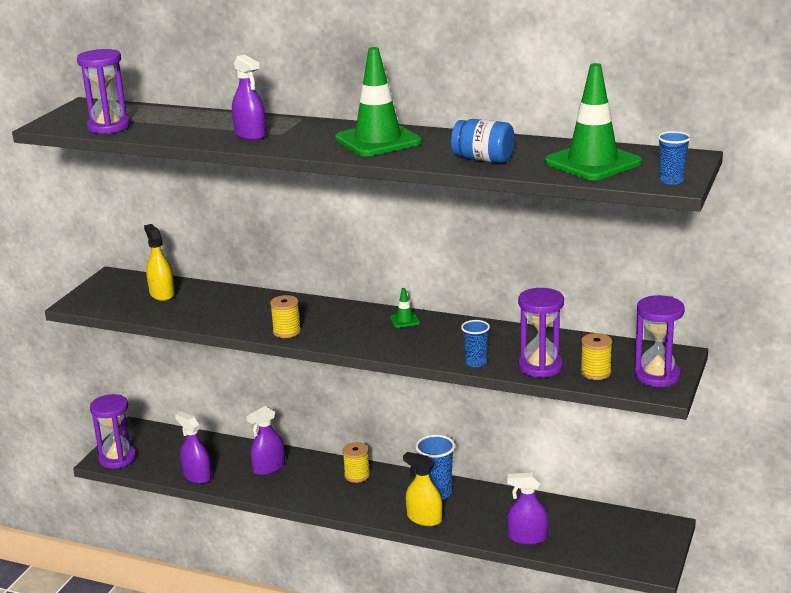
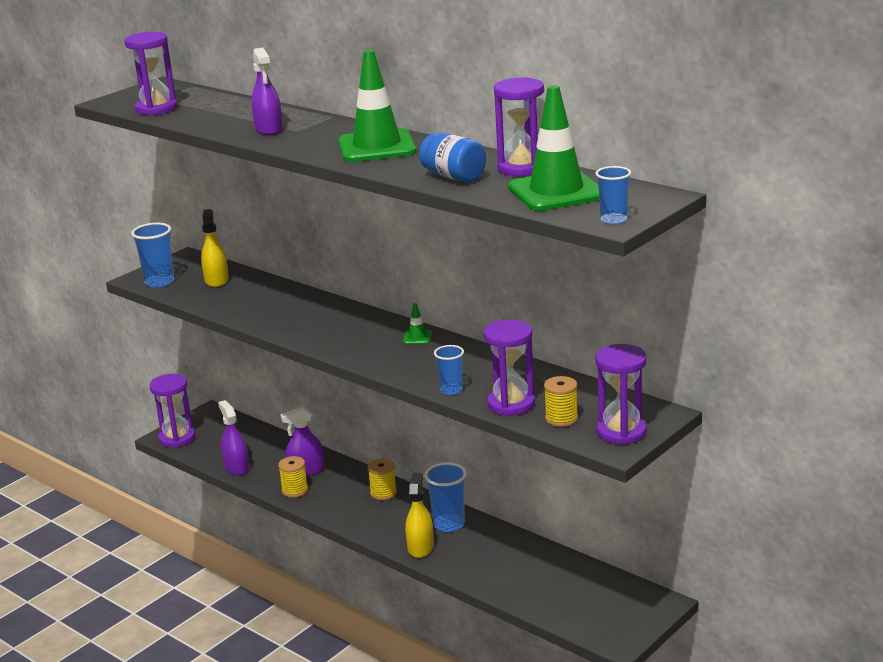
camera: 20 degrees right, 0 degrees up
yellow spool [270,295,301,338] -> yellow spool moved to [278,456,308,498]
yellow spray bottle [403,452,442,526] -> yellow spray bottle turned 45 degrees clockwise [405,473,434,558]
purple spray bottle [507,472,548,545] -> none
none -> blue cup [131,223,174,288]
none -> purple hourglass [494,77,544,176]

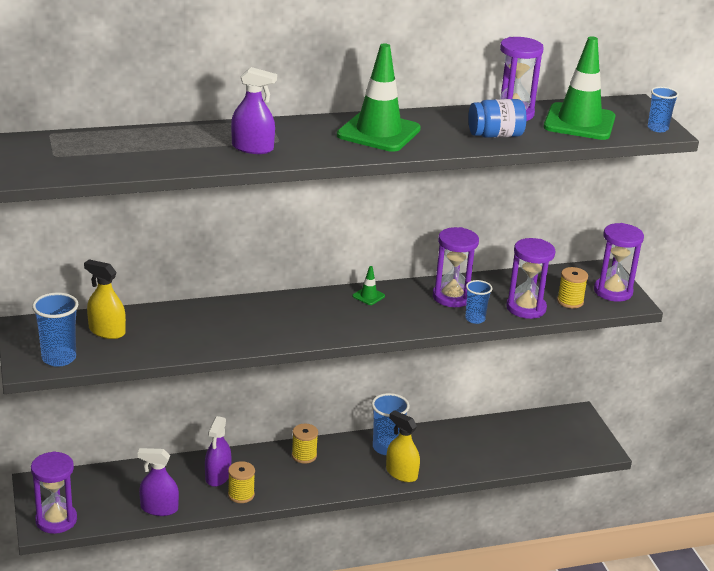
camera: 60 degrees left, 5 degrees up
purple hourglass [124,32,177,115] -> purple hourglass moved to [433,227,479,307]

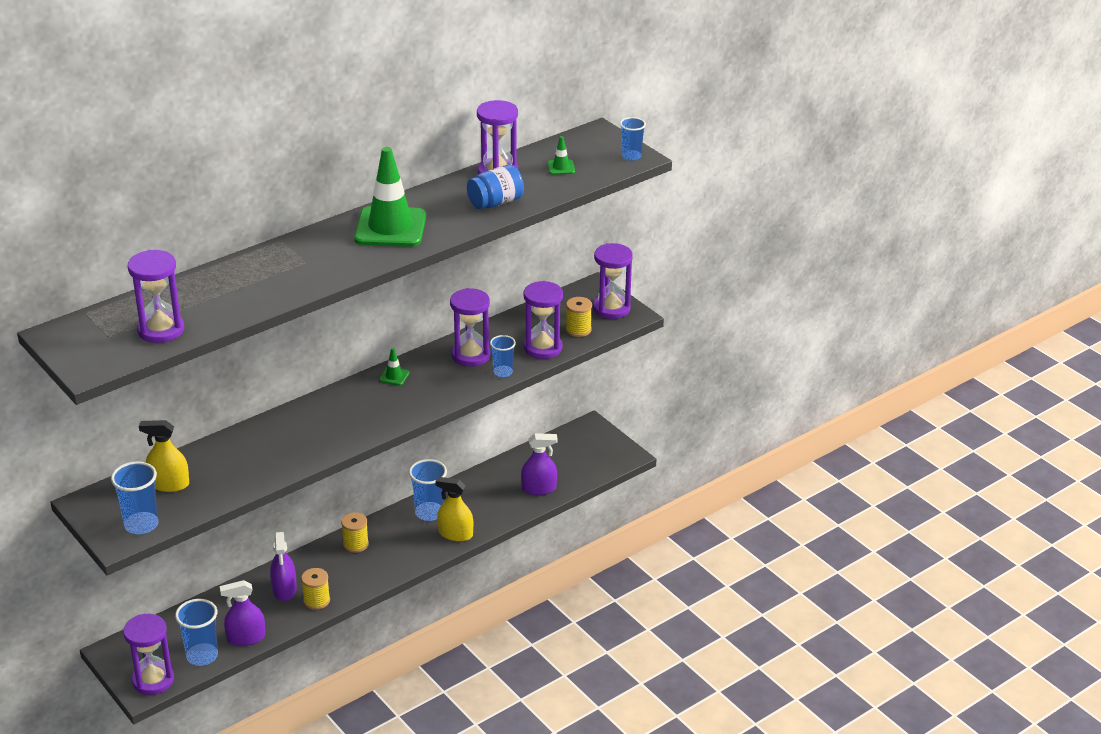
camera: 20 degrees left, 5 degrees up
purple spray bottle [231,67,277,154] -> purple spray bottle moved to [521,433,558,495]
green traffic cone [543,36,616,140] -> green traffic cone [547,136,575,175], size x0.41
none -> purple hourglass [128,250,184,343]
none -> blue cup [175,599,218,666]

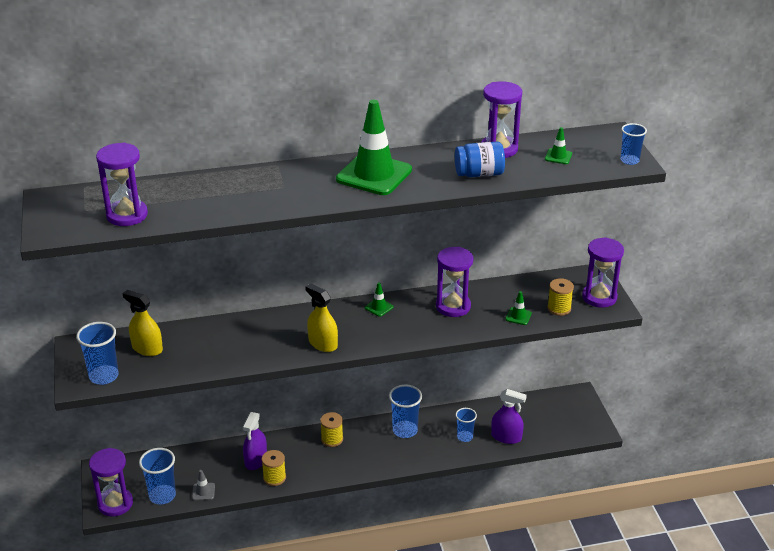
camera: 25 degrees right, 0 degrees up
purple spray bottle [220,580,265,646] -> grey traffic cone [192,470,215,500]
yellow spray bottle [435,477,473,542] -> yellow spray bottle moved to [305,283,338,352]
blue cup [490,335,516,377] -> blue cup moved to [455,408,477,442]
purple hourglass [523,281,563,359] -> green traffic cone [505,291,532,325]

